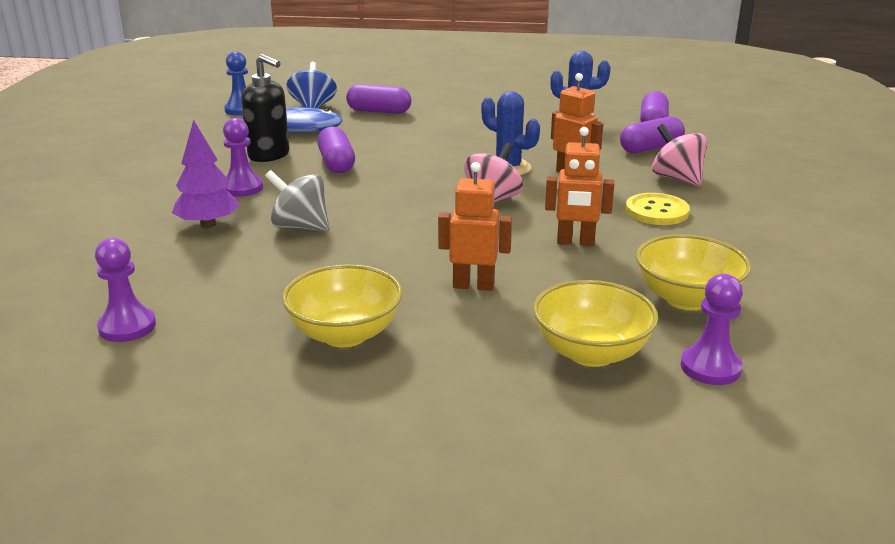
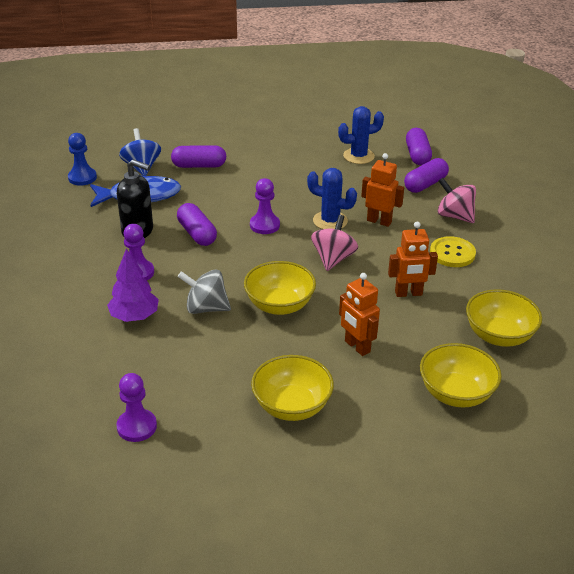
camera: 15 degrees left, 10 degrees up
orange robot [438,162,512,291] -> orange robot turned 120 degrees counterclockwise [339,273,380,356]
purple pawn [681,274,743,385] -> purple pawn moved to [250,178,280,234]
none -> yellow bowl [244,261,316,315]

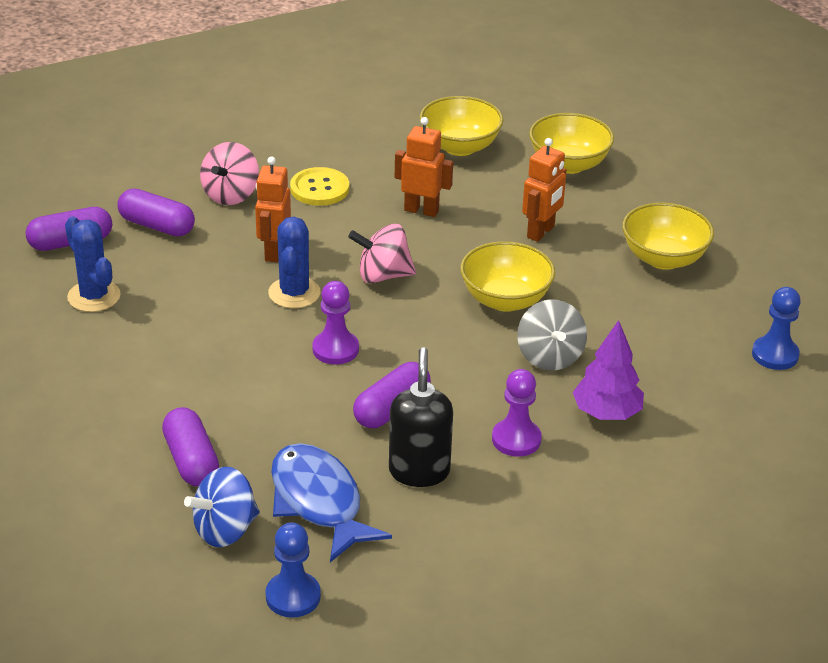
camera: 110 degrees left, 0 degrees up
purple pawn [116,373,157,442] -> blue pawn [752,287,801,370]
orange robot [388,222,438,297] -> orange robot turned 45 degrees counterclockwise [395,117,453,217]

